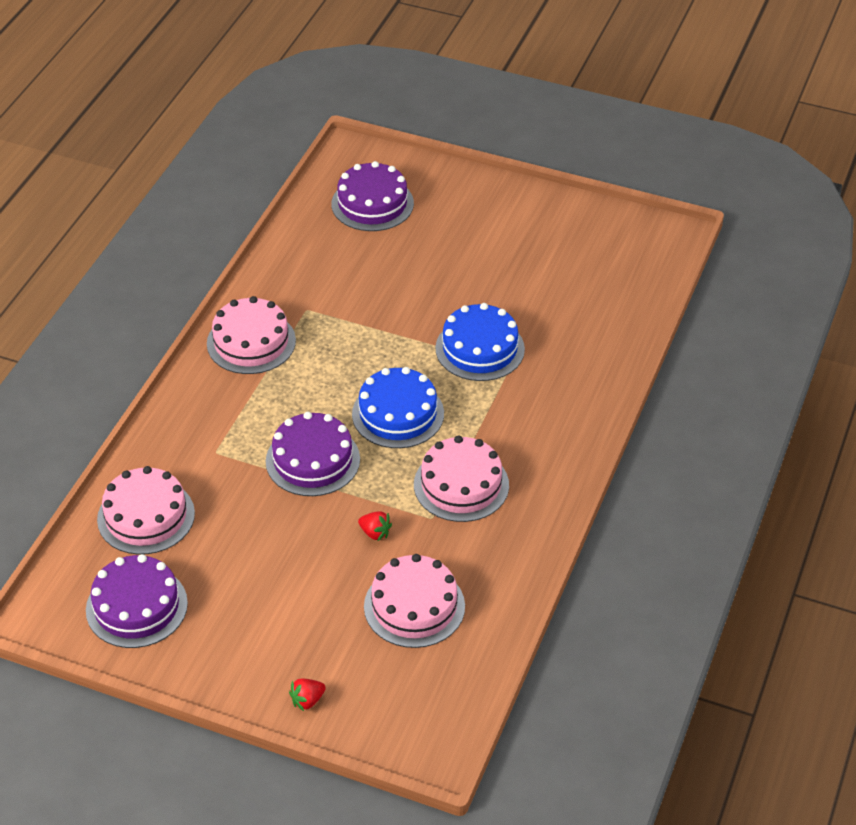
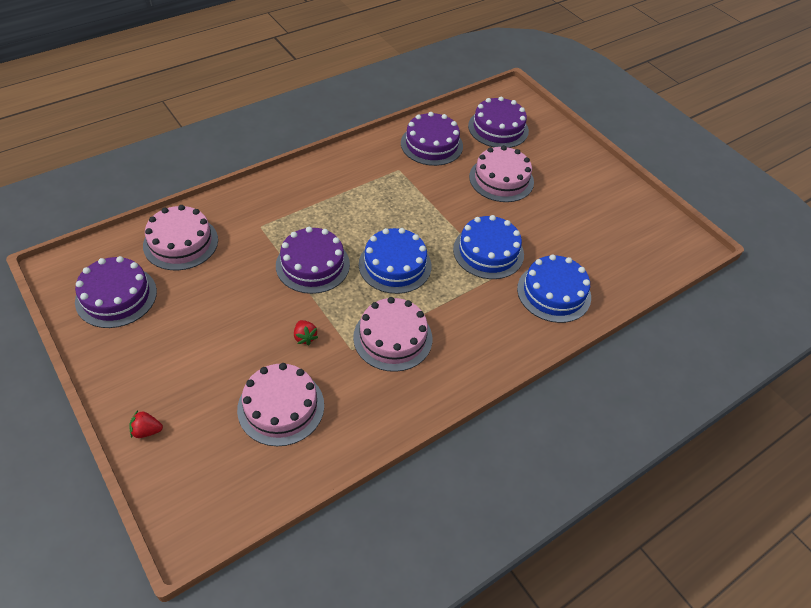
camera: 30 degrees right, 5 degrees up
pink cake [207,296,296,374] -> pink cake moved to [469,145,534,202]
none -> purple cake [401,112,463,166]
none -> blue cake [517,254,591,323]

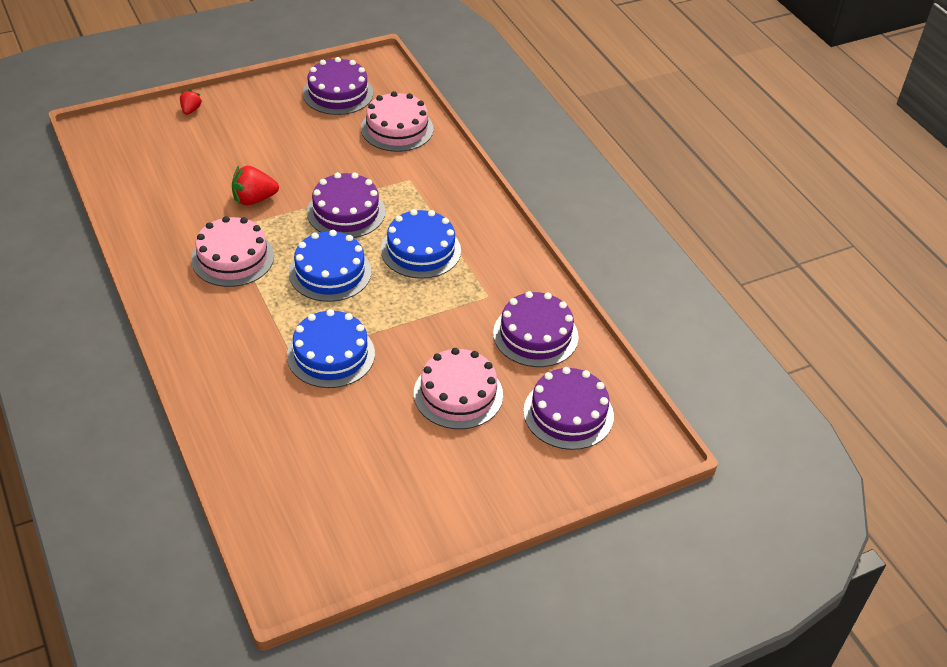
camera: 100 degrees right, 5 degrees down
pink cake [237,363,324,446] -> none
red strawberry [294,320,318,345] -> red strawberry [232,166,279,206], size x1.71
blue cake [517,254,591,323] -> blue cake moved to [381,209,461,279]

